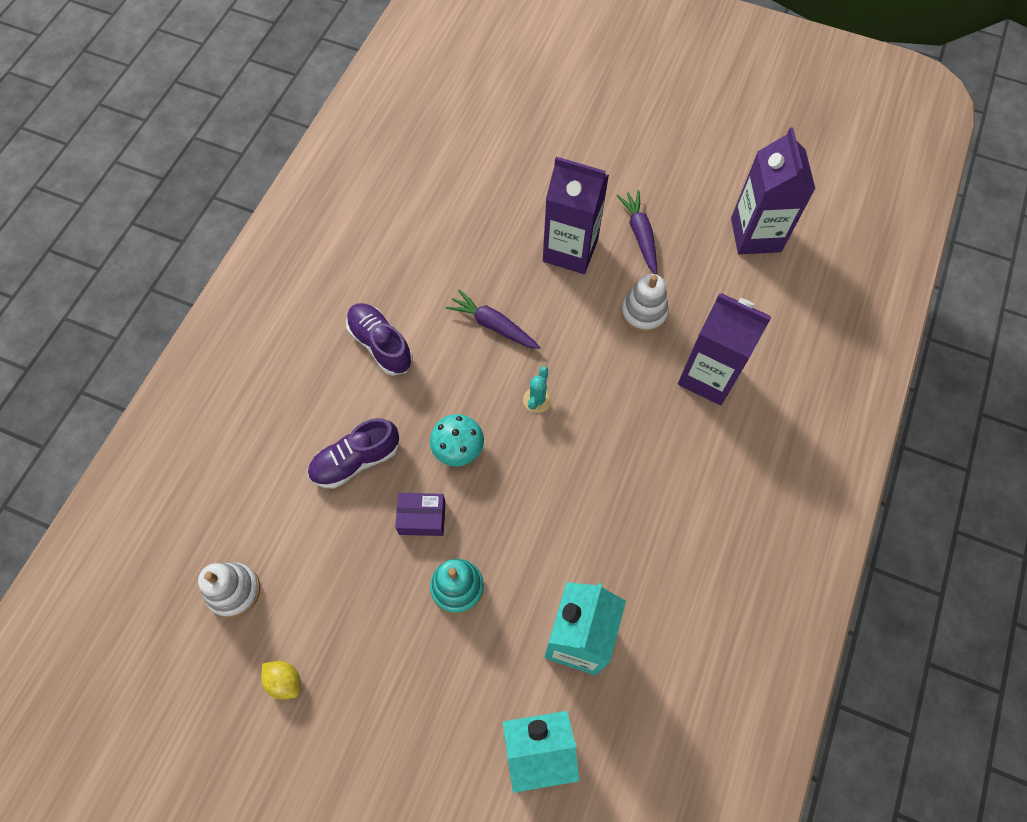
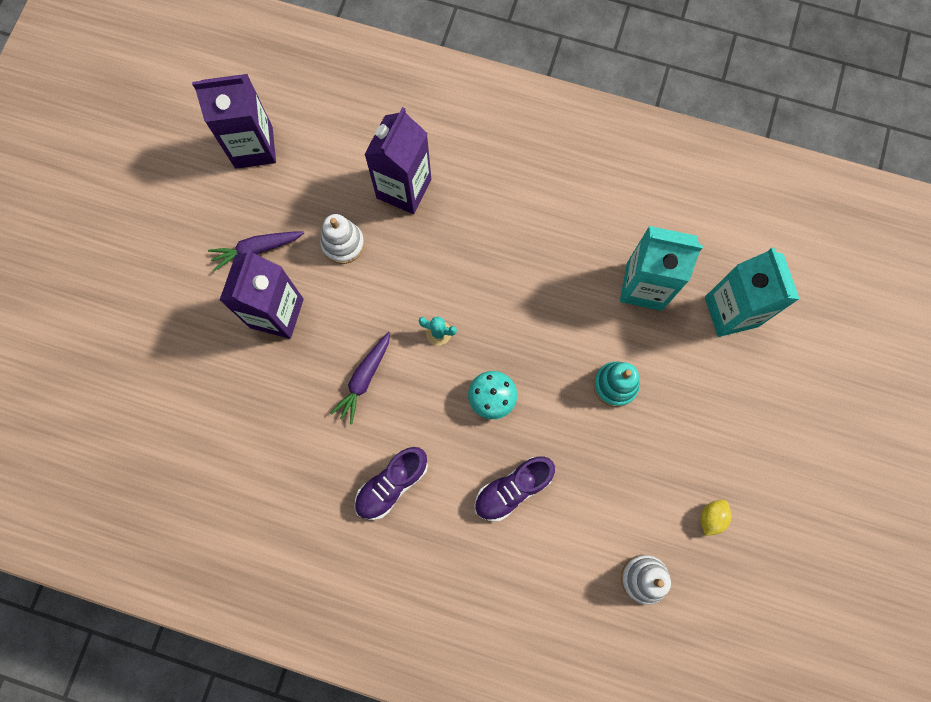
camera: 95 degrees left, 10 degrees up
purple shoe [308,418,399,489] -> purple shoe turned 90 degrees clockwise [474,456,555,521]
purple box [395,493,445,536] -> none

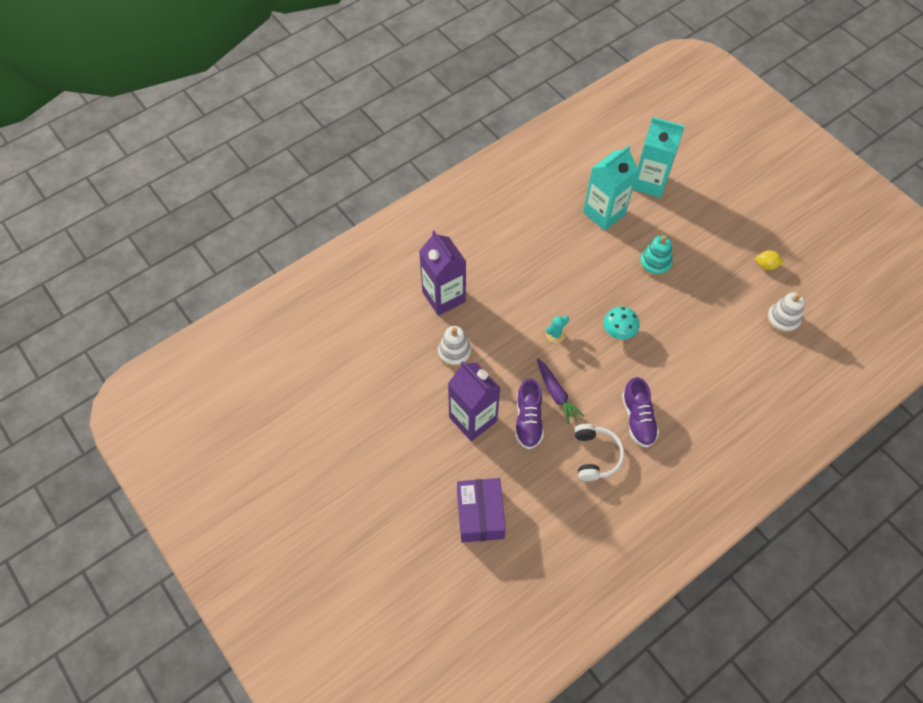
camera: 55 degrees left, 15 degrees down
purple carton [192,74,276,169] -> none
purple carrot [208,231,304,271] -> none
purple shoe [474,456,555,521] -> purple shoe moved to [515,378,544,449]
yellow lemon [700,500,732,536] -> yellow lemon turned 60 degrees counterclockwise [756,250,784,270]
none -> purple box [457,478,506,543]
none -> white headphones [574,424,624,481]

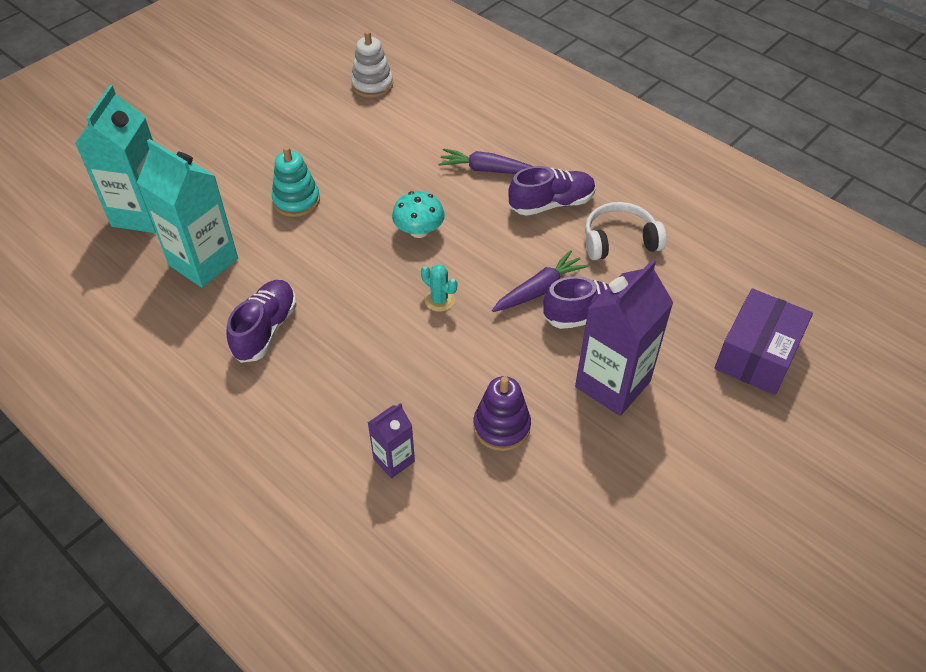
camera: 100 degrees left, 10 degrees down
purple carton [419,230,466,316] -> purple carton [368,403,415,479], size x0.52
white stacking toy [438,326,471,367] -> purple stacking toy [473,376,531,451]
purple box [457,478,506,543] -> purple box turned 45 degrees counterclockwise [715,288,813,395]
yellow lemon [756,250,784,270] -> none
none -> purple shoe [226,280,297,363]
none -> purple carrot [438,148,533,174]

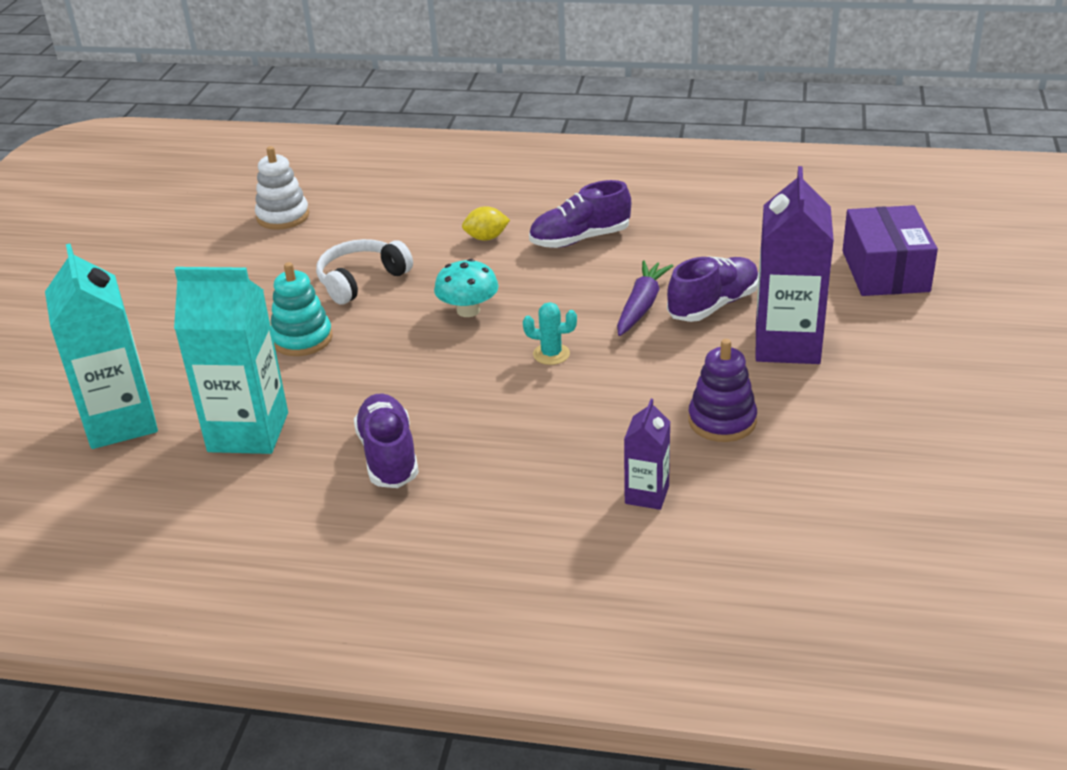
camera: 30 degrees left, 15 degrees down
purple carrot [438,148,533,174] -> yellow lemon [462,206,510,241]
purple shoe [508,166,596,216] -> purple shoe turned 150 degrees counterclockwise [529,180,631,248]
white headphones [585,202,667,260] -> white headphones moved to [316,239,413,305]

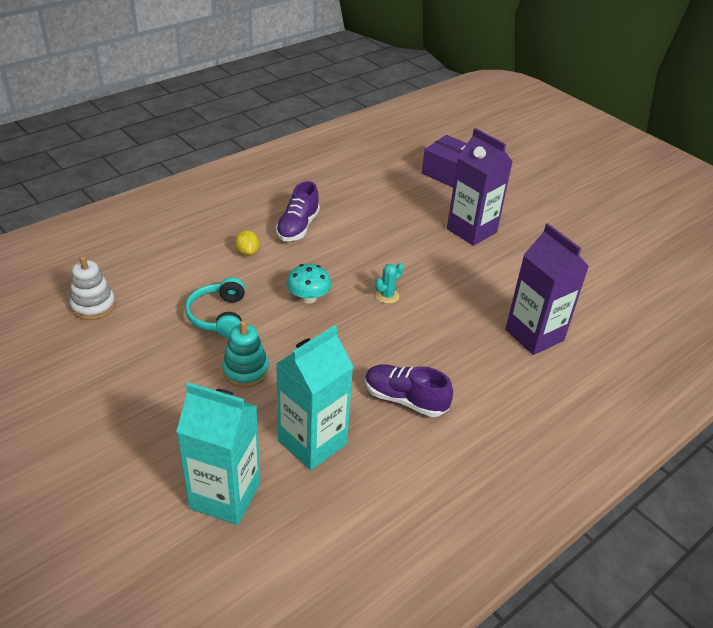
camera: 55 degrees left, 5 degrees up
white headphones [316,239,413,305] -> turquoise headphones [185,277,245,338]
yellow lemon [462,206,510,241] -> yellow lemon turned 45 degrees counterclockwise [235,230,259,256]
purple carrot [617,260,673,336] -> none
purple carton [624,399,670,510] -> purple carton [505,223,589,355], size x1.94
purple shoe [667,256,759,322] -> none
purple stacking toy [688,339,757,442] -> none

